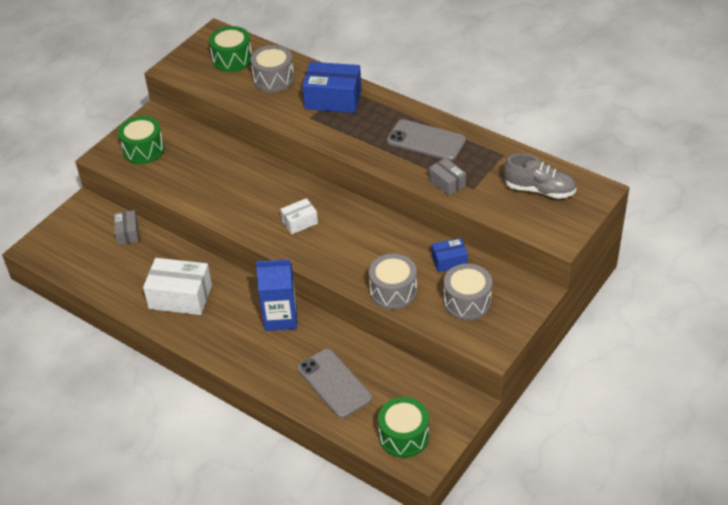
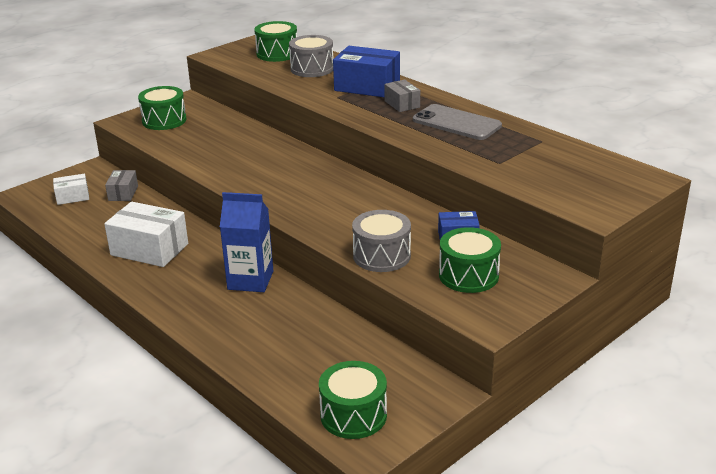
camera: 10 degrees right, 15 degrees down
white box [280,198,318,234] -> white box moved to [53,174,89,205]
grey phone [297,349,372,418] -> none
grey box [429,158,466,196] -> grey box moved to [384,79,420,112]
grey drum [444,264,492,320] -> green drum [439,227,501,293]
grey shoe [504,154,576,199] -> none

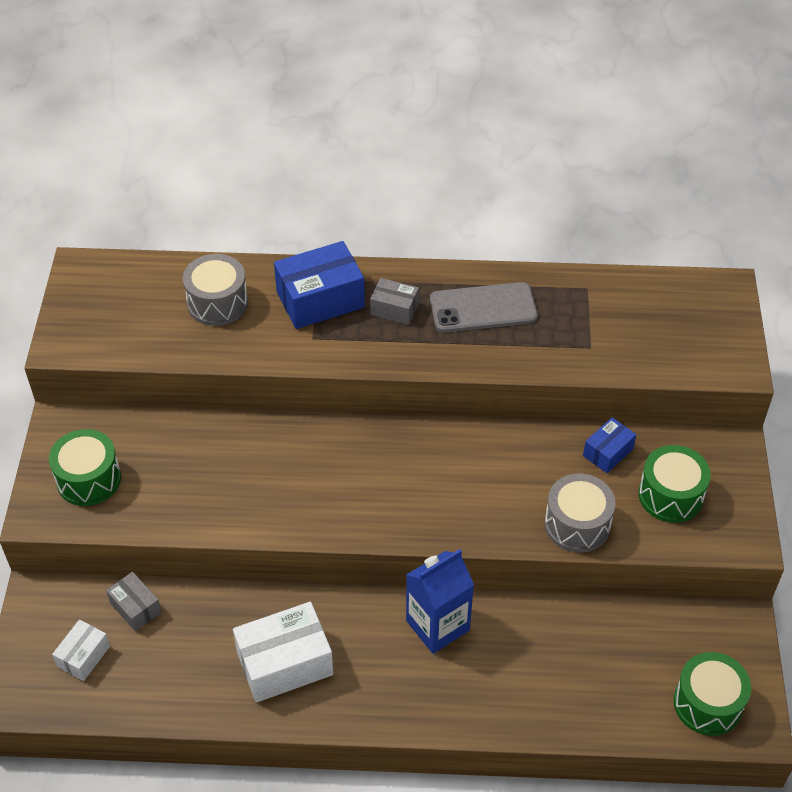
camera: 45 degrees left, 20 degrees up
green drum [254,21,297,62] -> none

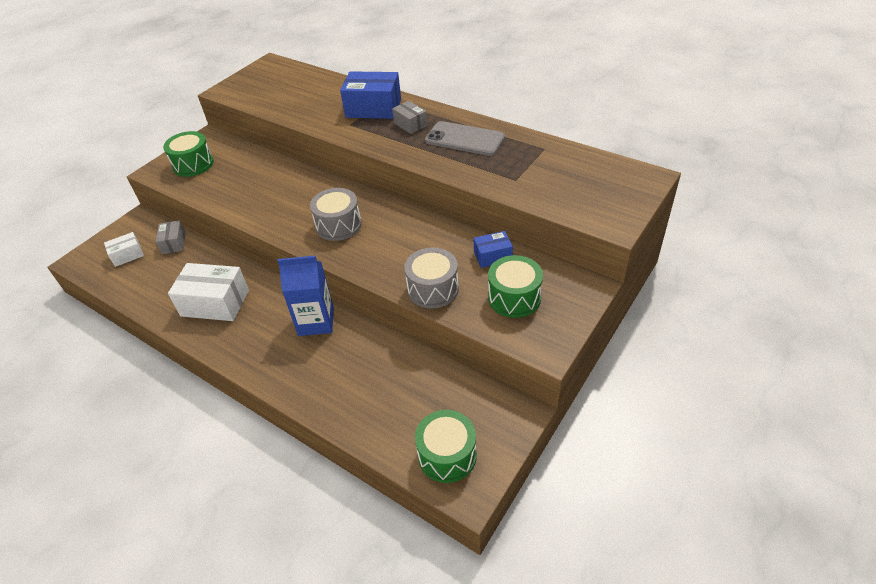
camera: 35 degrees right, 5 degrees down
grey drum [183,254,248,326] -> grey drum moved to [310,188,362,241]

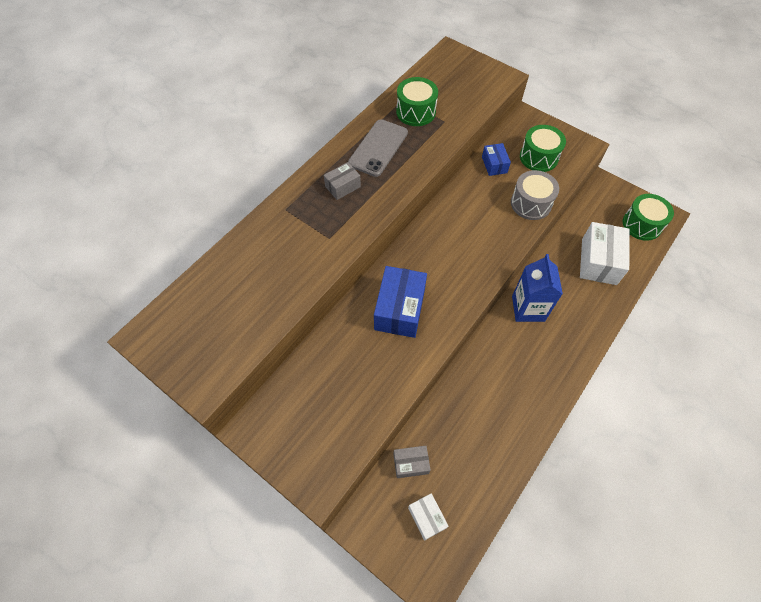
camera: 90 degrees left, 15 degrees up
green drum [163,131,214,177] -> green drum moved to [396,77,438,126]
white box [168,263,249,321] -> white box moved to [580,222,630,285]
grey drum [310,188,362,241] -> none
blue box [340,71,401,119] -> blue box moved to [374,266,427,338]

